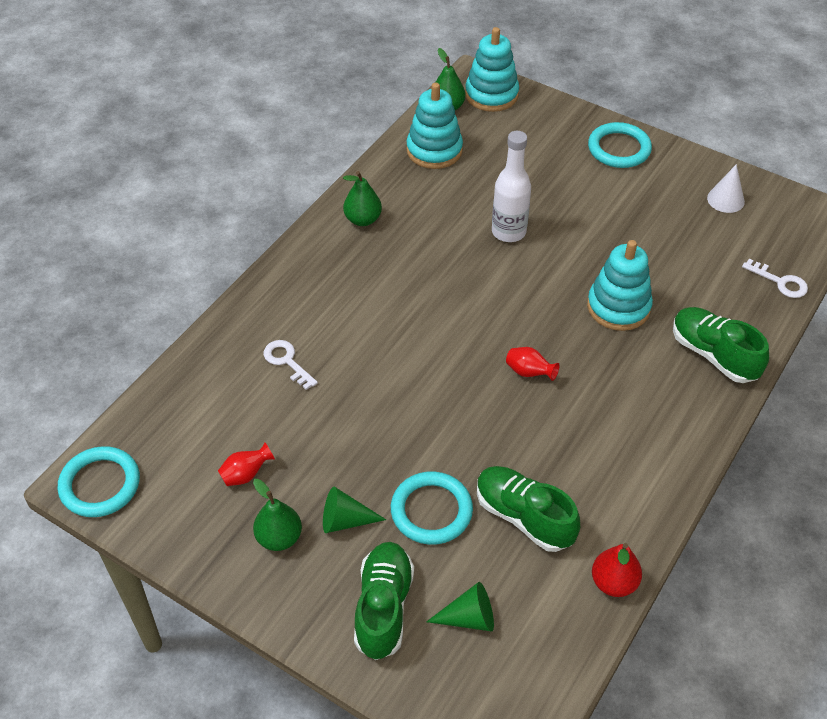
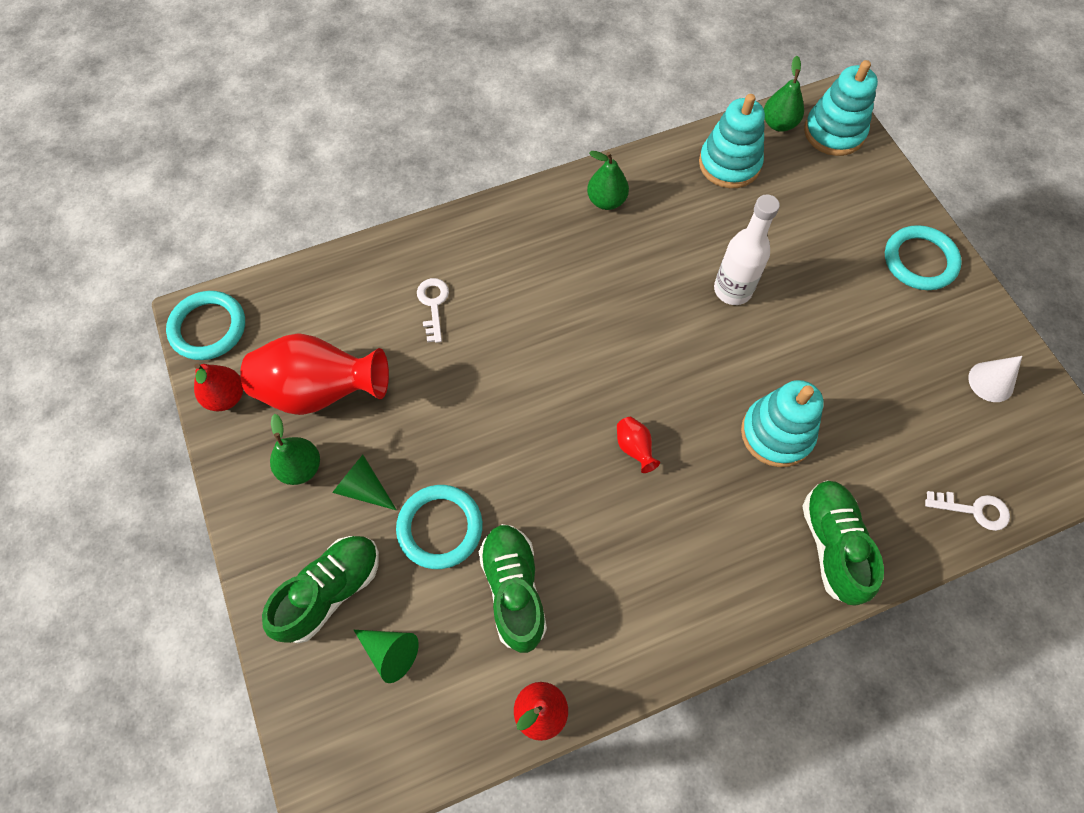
camera: 35 degrees right, 15 degrees up
red vase [218,443,275,486] -> red vase [240,333,389,415], size x2.42
white key [742,259,808,298] -> white key turned 60 degrees counterclockwise [925,491,1010,531]
none -> red pear [194,364,243,411]

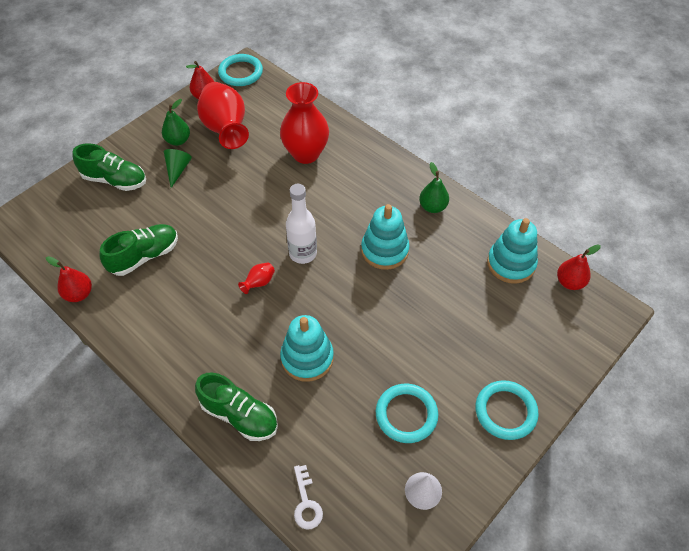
camera: 65 degrees right, 10 degrees down
green cone [354,630,419,683] -> none
turquoise ring [396,485,483,569] -> turquoise ring moved to [376,383,438,443]
white key [417,278,449,343] -> red vase [280,82,329,164]
white bottle [714,194,780,305] -> white bottle moved to [286,184,317,264]
green pear [764,56,804,132] -> red pear [557,245,601,290]
green shoe [803,480,884,606] -> green shoe turned 60 degrees clockwise [195,373,278,441]
turquoise stacking toy [804,60,878,156] -> turquoise stacking toy moved to [361,204,410,270]

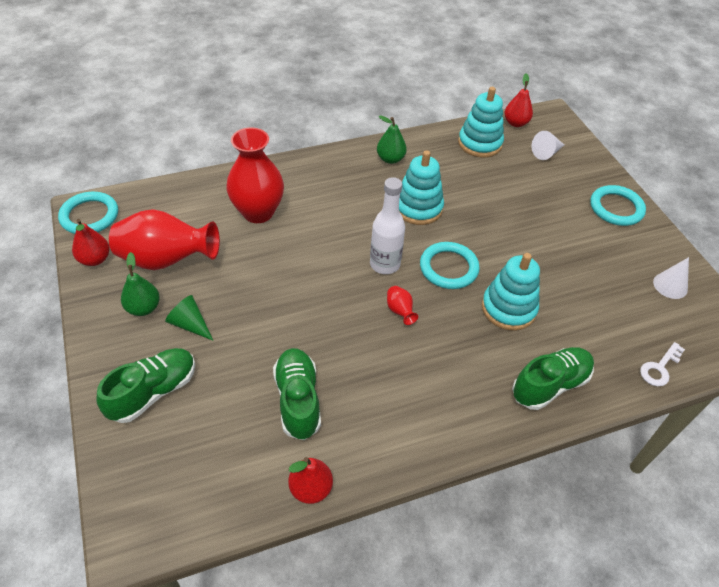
camera: 65 degrees left, 5 degrees down
white key [294,465,323,530] -> white key turned 120 degrees clockwise [640,342,685,386]
turquoise ring [376,383,438,443] -> turquoise ring moved to [420,242,480,289]
none -> white cone [531,131,564,160]

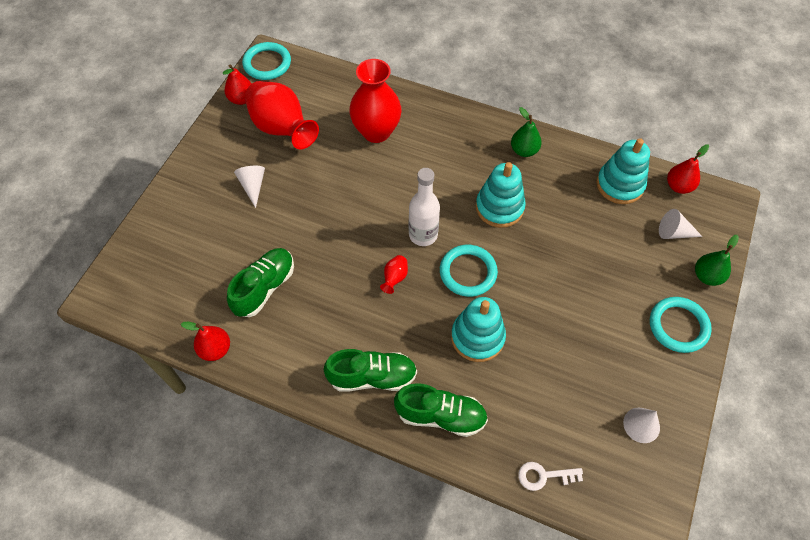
camera: 45 degrees right, 10 degrees up
green shoe [96,348,195,423] -> green shoe moved to [323,349,417,392]
green pear [121,252,160,316] -> green pear moved to [695,235,739,286]
green cone [165,295,213,340] -> white cone [234,166,265,208]

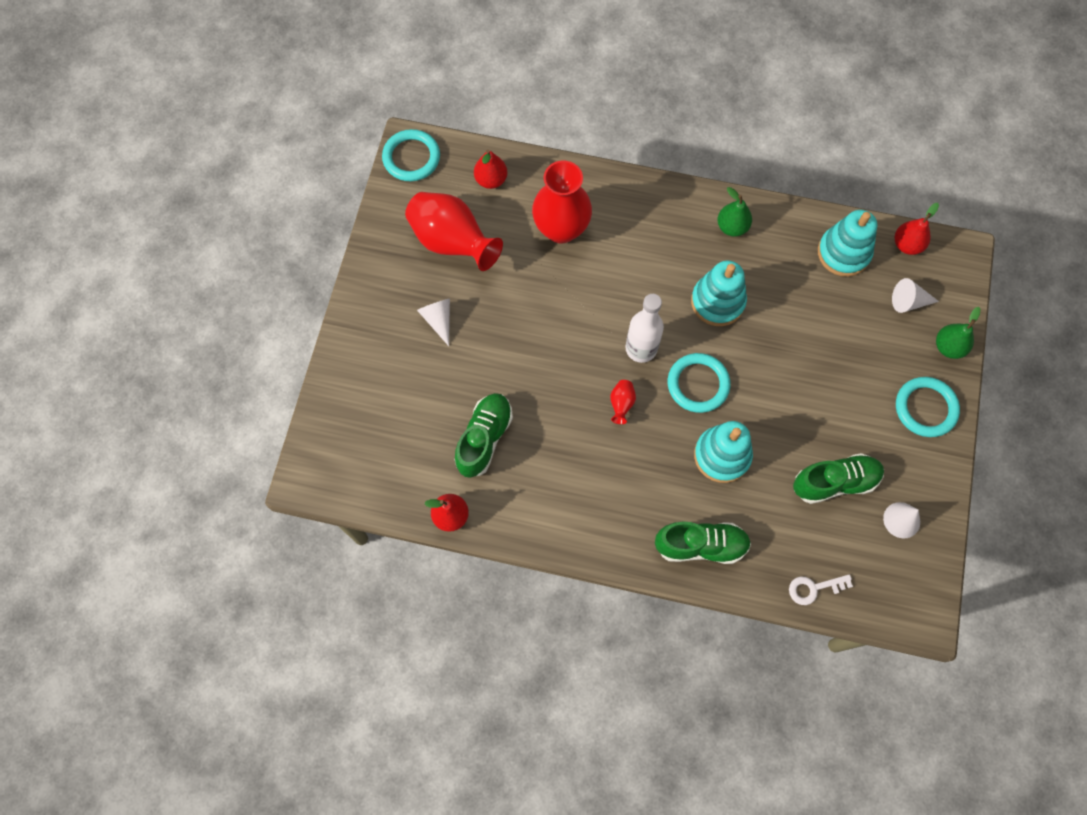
camera: 10 degrees left, 10 degrees up
red pear [223,64,252,105] -> red pear moved to [474,150,507,189]
green shoe [323,349,417,392] -> green shoe moved to [793,453,884,504]

